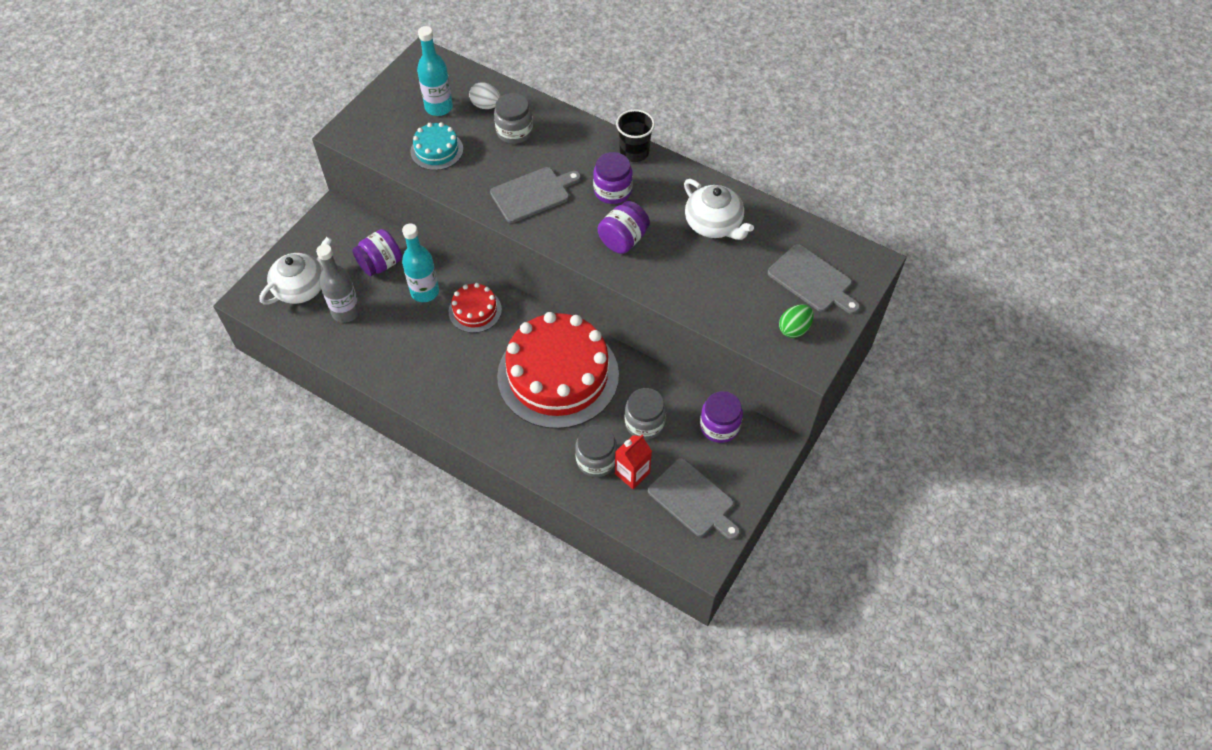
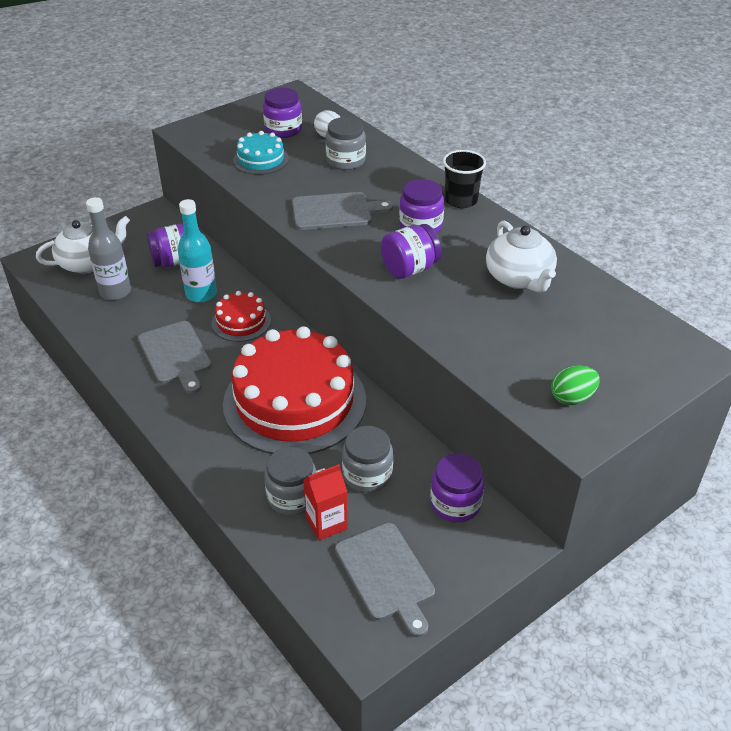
camera: 20 degrees right, 15 degrees down
turquoise bottle [417,26,453,116] -> purple jar [263,88,302,138]
grey cutting board [768,244,860,314] -> grey cutting board moved to [138,321,212,394]

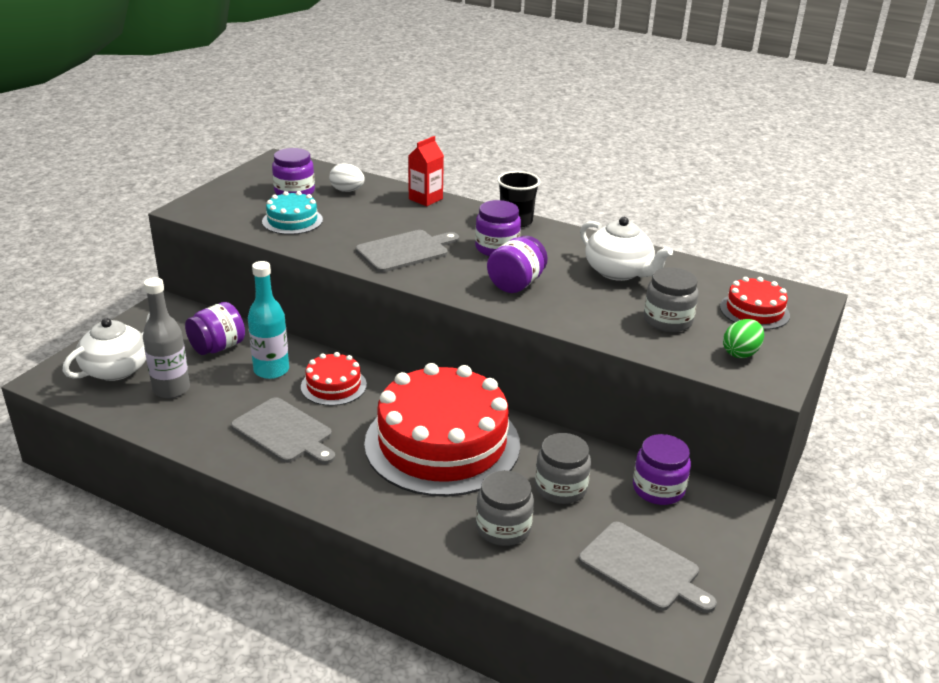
camera: 25 degrees left, 10 degrees down
red carton [303,464,348,541] -> red carton moved to [408,136,444,206]
grey jar [326,117,366,170] -> grey jar moved to [644,267,698,332]
none -> red cake [720,277,790,330]

